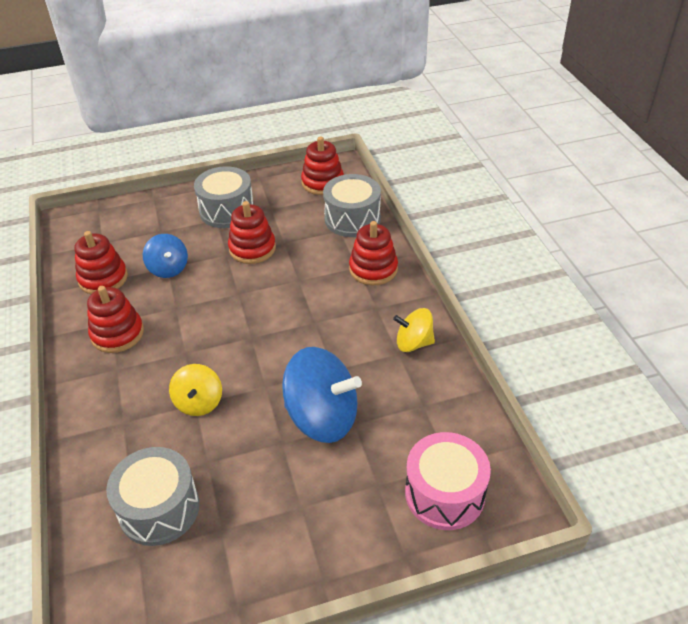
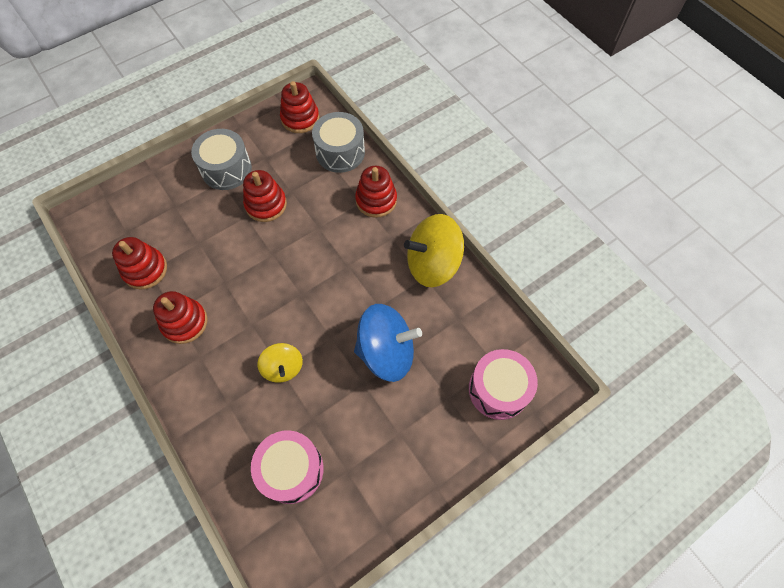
camera: 20 degrees left, 20 degrees up
grey drum [106,447,199,546] -> pink drum [251,430,324,504]
blue spinning top [143,234,188,278] -> none
yellow spinning top [393,308,435,352] -> yellow spinning top [404,214,464,287], size x1.78

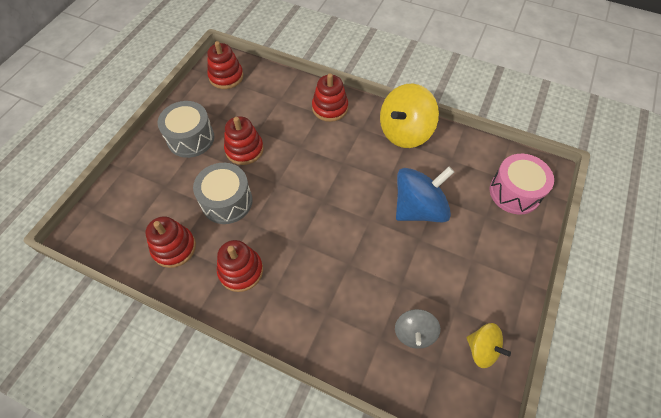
camera: 30 degrees left, 5 degrees down
pink drum [251,430,324,504] -> grey spinning top [395,309,441,349]
yellow spinning top [258,343,303,383] -> yellow spinning top moved to [467,323,511,368]
grey drum [312,112,365,173] -> grey drum moved to [193,163,253,224]

